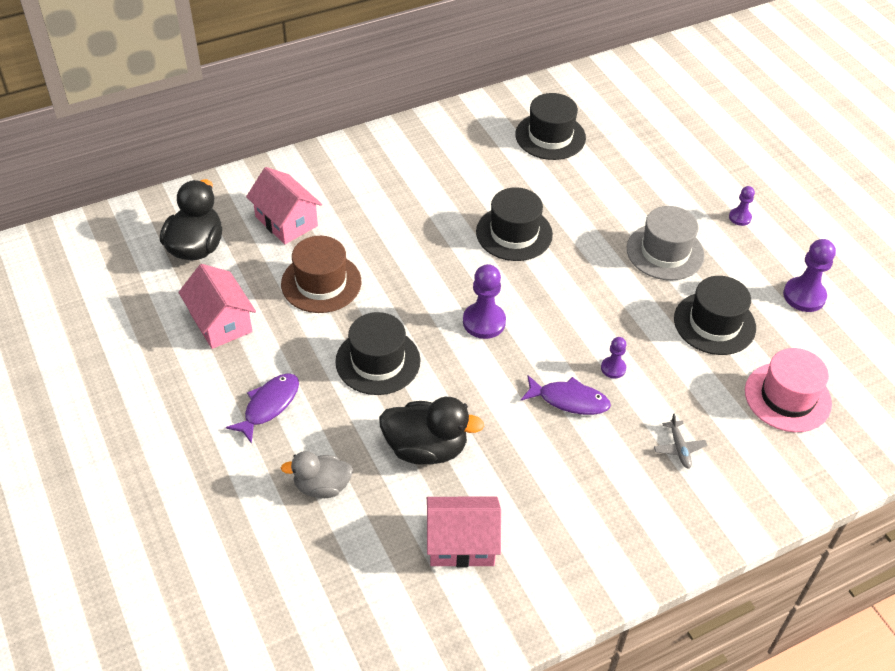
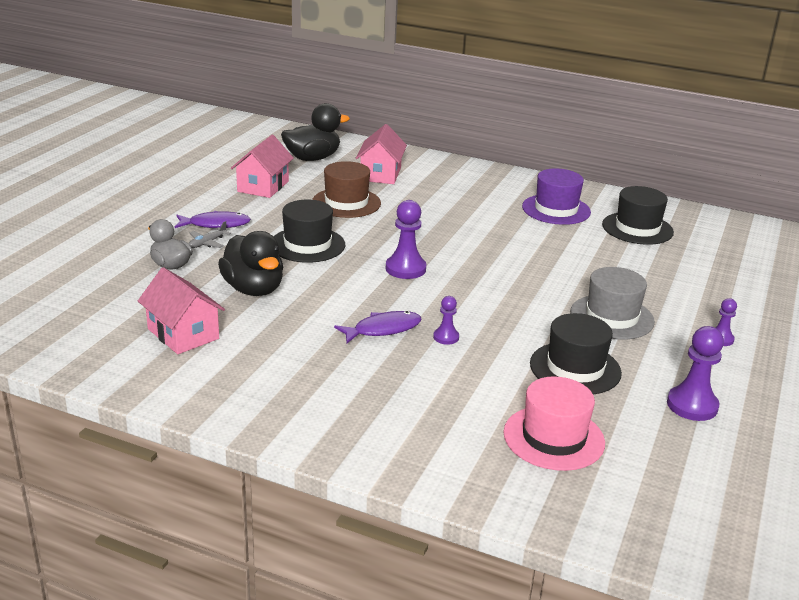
camera: 50 degrees right, 20 degrees down
black hat [476,187,553,261] -> none
purple fish [521,375,611,415] -> purple fish turned 90 degrees counterclockwise [334,311,422,343]
grey plane [654,413,707,469] -> grey plane moved to [188,221,231,248]
none -> purple hat [522,168,591,225]

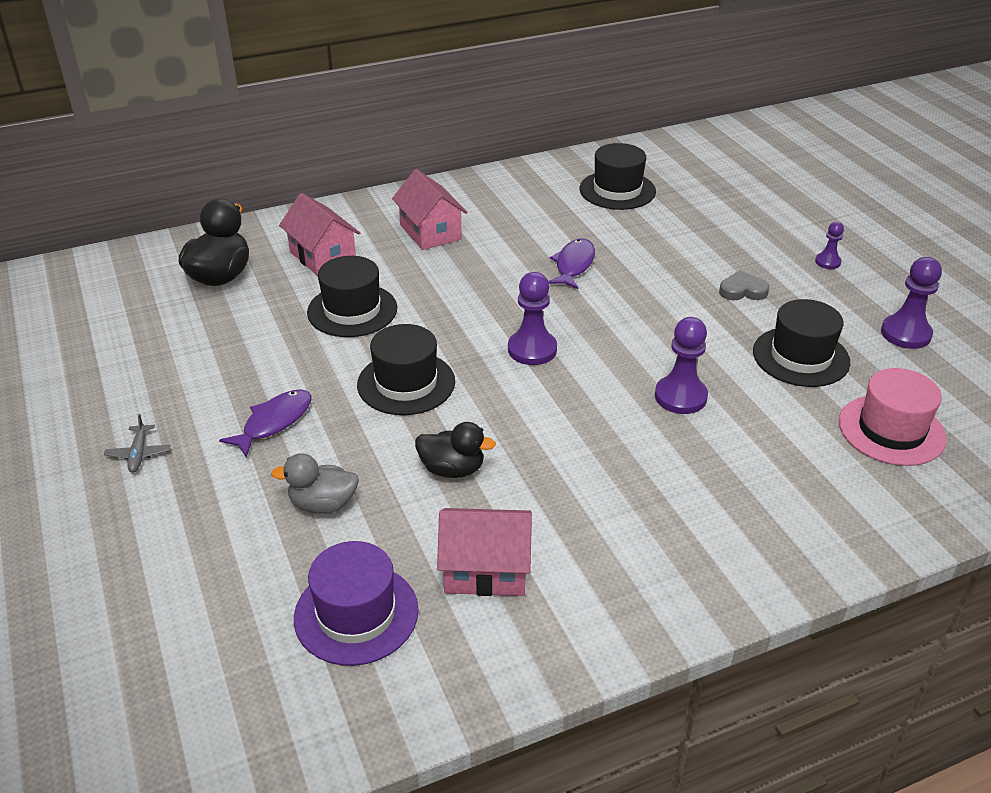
camera: 45 degrees left, 10 degrees up
grey plane [188,221,231,248] -> grey plane moved to [104,414,170,473]
black duck [218,231,283,296] -> black duck [415,422,496,478], size x0.66
pink house [231,135,294,198] -> pink house moved to [392,169,468,250]
brown hat [312,161,381,218] -> black hat [307,256,397,337]
purple fish [334,311,422,343] -> purple fish moved to [548,238,595,289]
purple pawn [433,296,459,345] -> purple pawn [655,317,708,414], size x1.77
purple hat [522,168,591,225] -> purple hat moved to [294,541,419,666]
grey hat [570,267,655,339] -> grey heart [719,271,769,300]

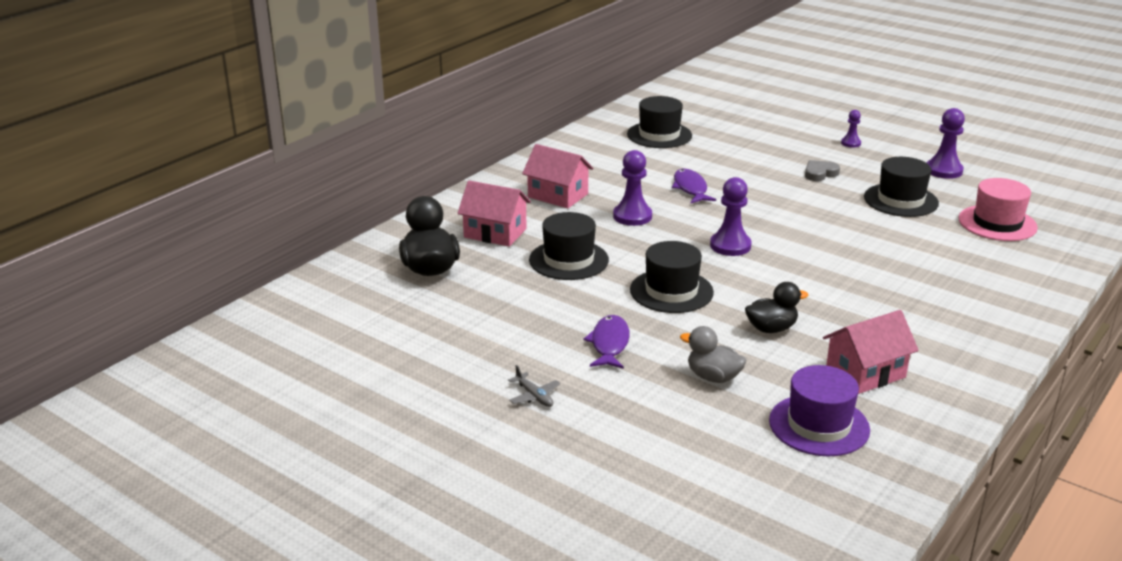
camera: 30 degrees left, 10 degrees down
grey duck [271,453,359,514] -> grey duck turned 60 degrees clockwise [680,326,747,383]
purple pawn [655,317,708,414] -> purple pawn moved to [613,150,652,226]

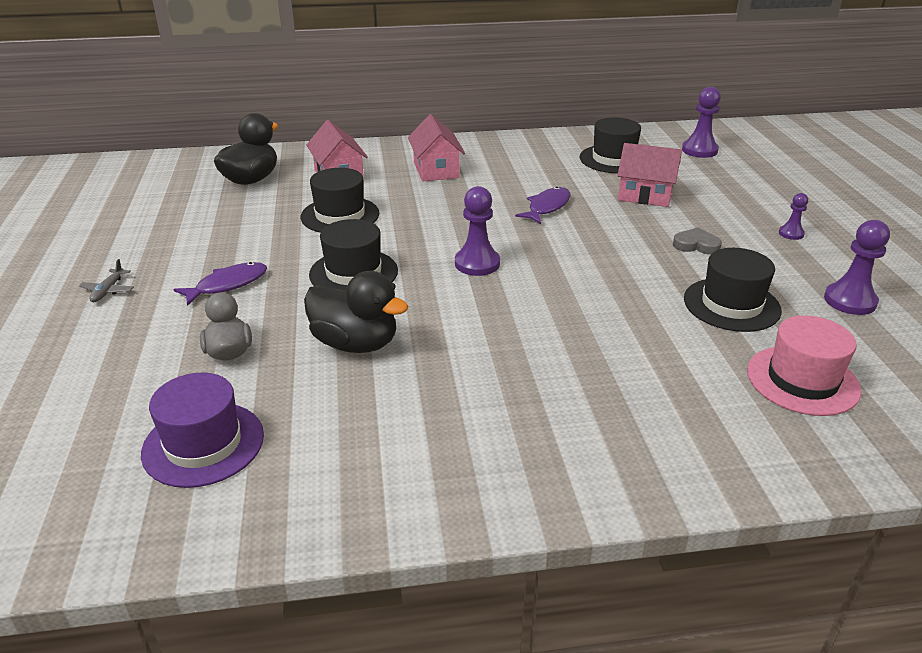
camera: 45 degrees right, 5 degrees up
purple pawn [613,150,652,226] -> purple pawn moved to [682,87,721,158]
black duck [745,282,808,333] -> black duck [304,271,409,353], size x1.52
pink house [823,310,919,394] -> pink house moved to [617,143,682,207]

